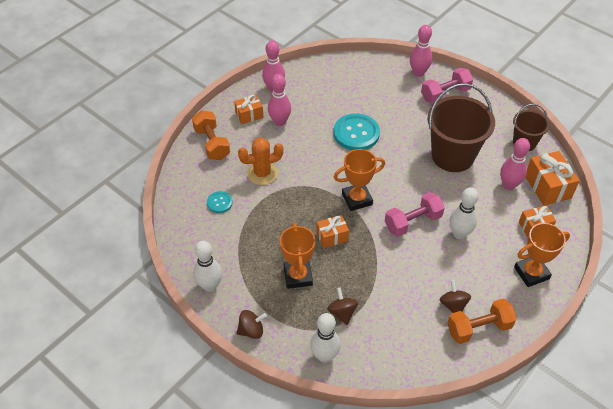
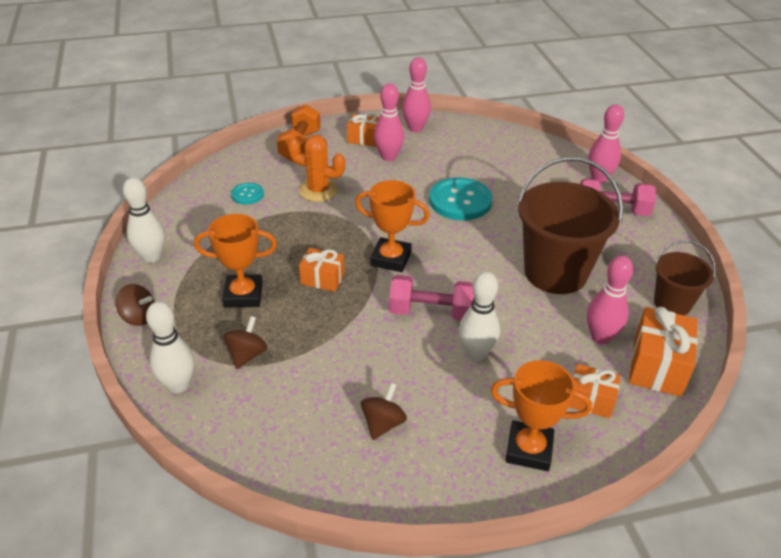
camera: 35 degrees right, 10 degrees down
orange trophy [280,223,315,289] -> orange trophy turned 60 degrees clockwise [194,214,277,308]
orange dumbbell [447,299,517,344] -> none

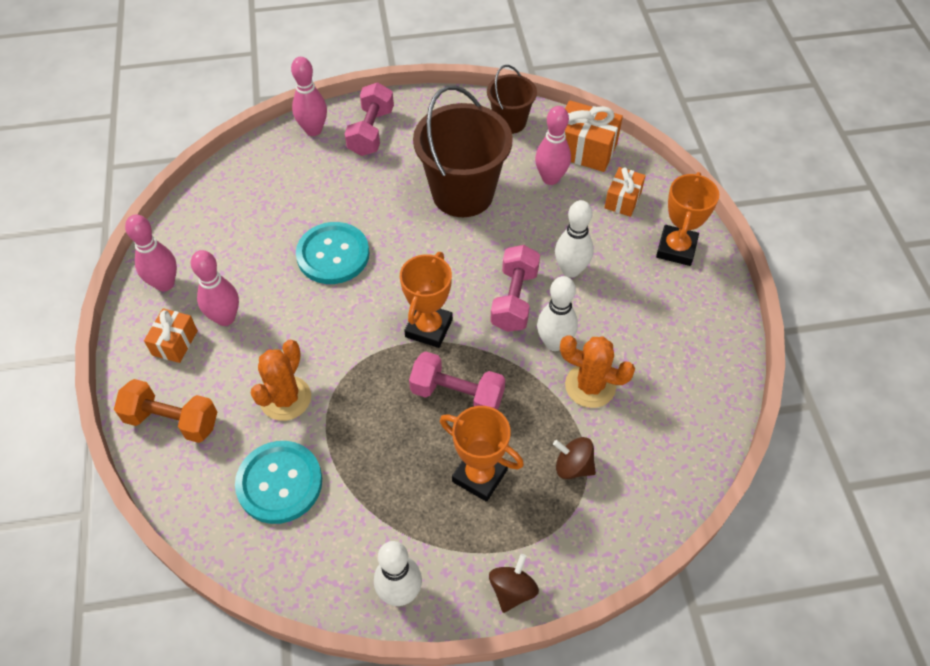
camera: 85 degrees left, 15 degrees up
white bowling pin [146,301,195,393] -> white bowling pin moved to [537,276,578,351]
orange trophy [194,214,277,308] -> orange trophy turned 60 degrees counterclockwise [440,406,524,502]
turquoise button [231,183,264,205] -> turquoise button [235,441,322,524], size x1.95
orange gift [299,248,345,292] -> pink dumbbell [409,351,505,410]
brown spinning top [361,383,407,440] -> none
none -> orange cactus [560,336,635,408]

